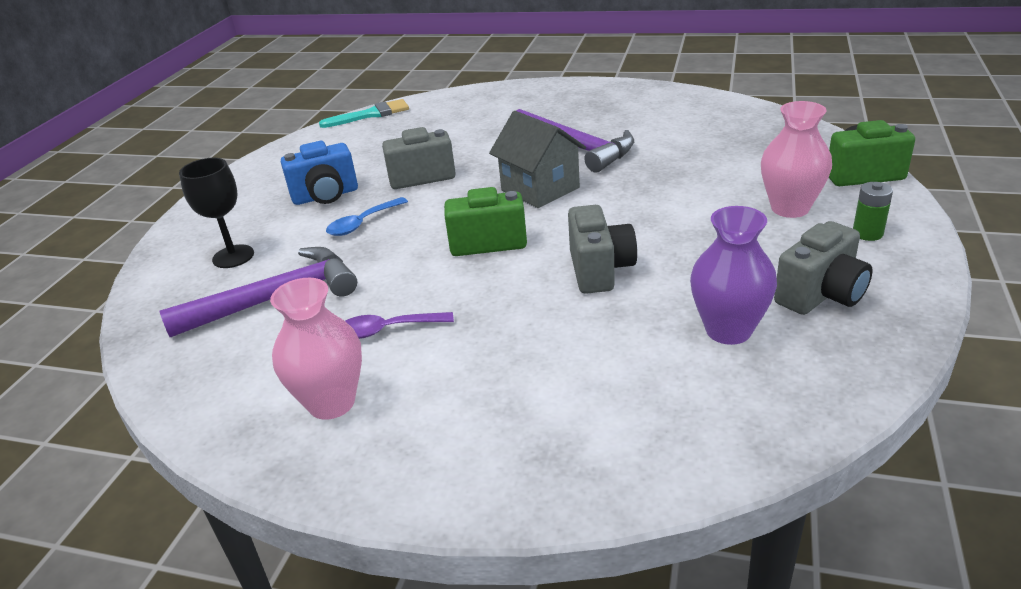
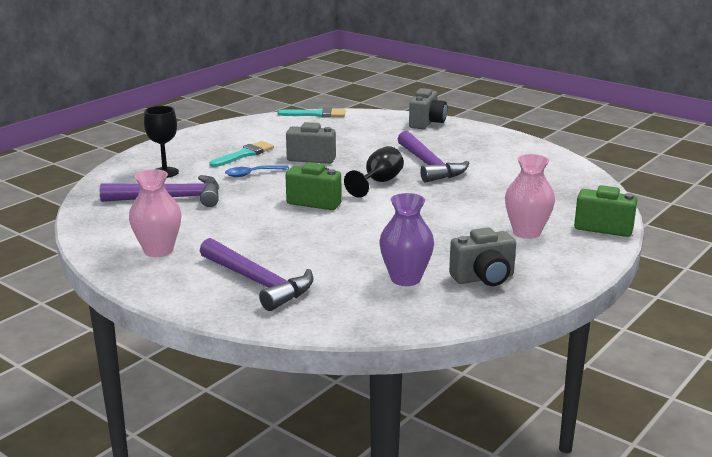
camera: 20 degrees right, 10 degrees down
blue camera [281,141,358,205] -> turquoise brush [209,141,274,167]
purple spoon [345,312,454,339] -> none
grey house [489,111,586,208] -> black goblet [344,146,404,198]
grey camera [568,205,637,294] -> grey camera moved to [409,88,447,129]
green battery [853,182,893,241] -> none
none -> purple hammer [200,238,314,311]

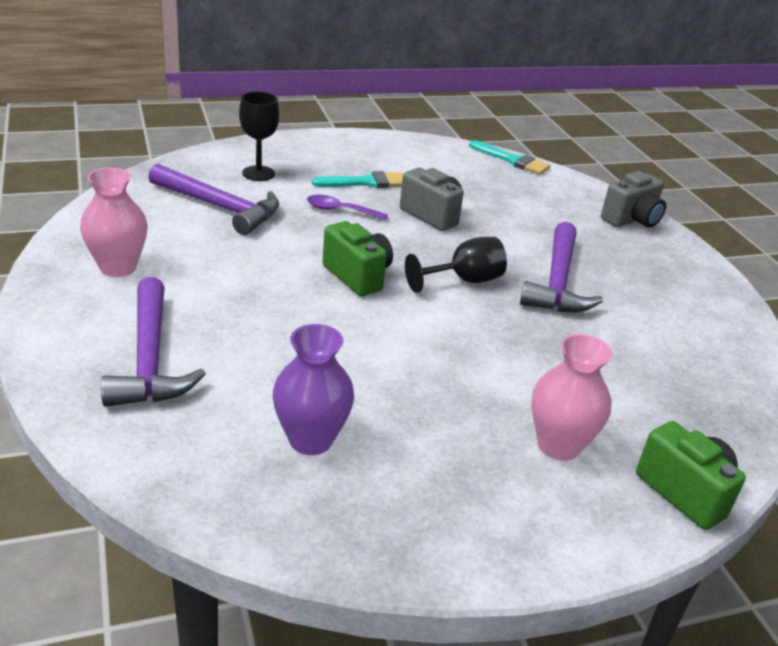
camera: 30 degrees right, 10 degrees up
blue spoon [225,165,289,177] -> purple spoon [307,195,388,220]
grey camera [449,227,516,286] -> none

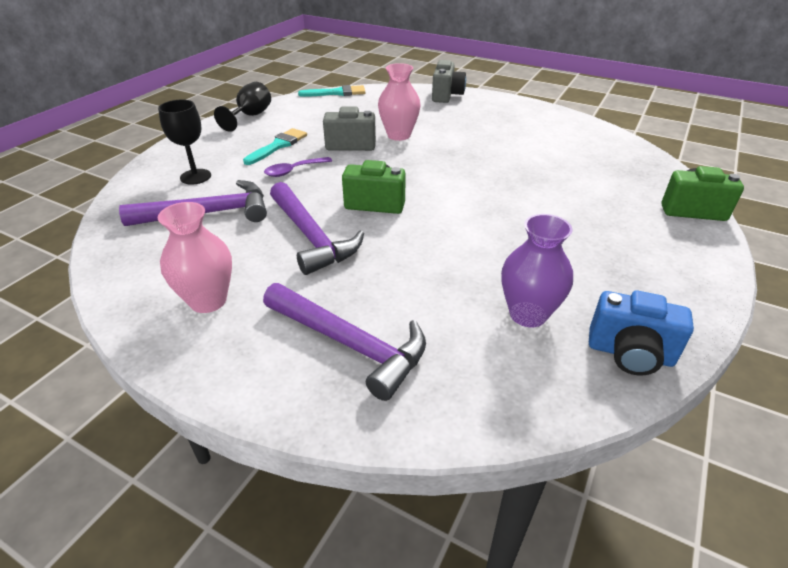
camera: 40 degrees left, 5 degrees up
black goblet [405,237,507,293] -> black goblet moved to [214,82,271,132]
purple hammer [520,222,603,312] -> purple hammer moved to [270,182,364,275]
pink vase [531,334,612,461] -> pink vase moved to [378,63,421,141]
none -> blue camera [589,291,694,375]

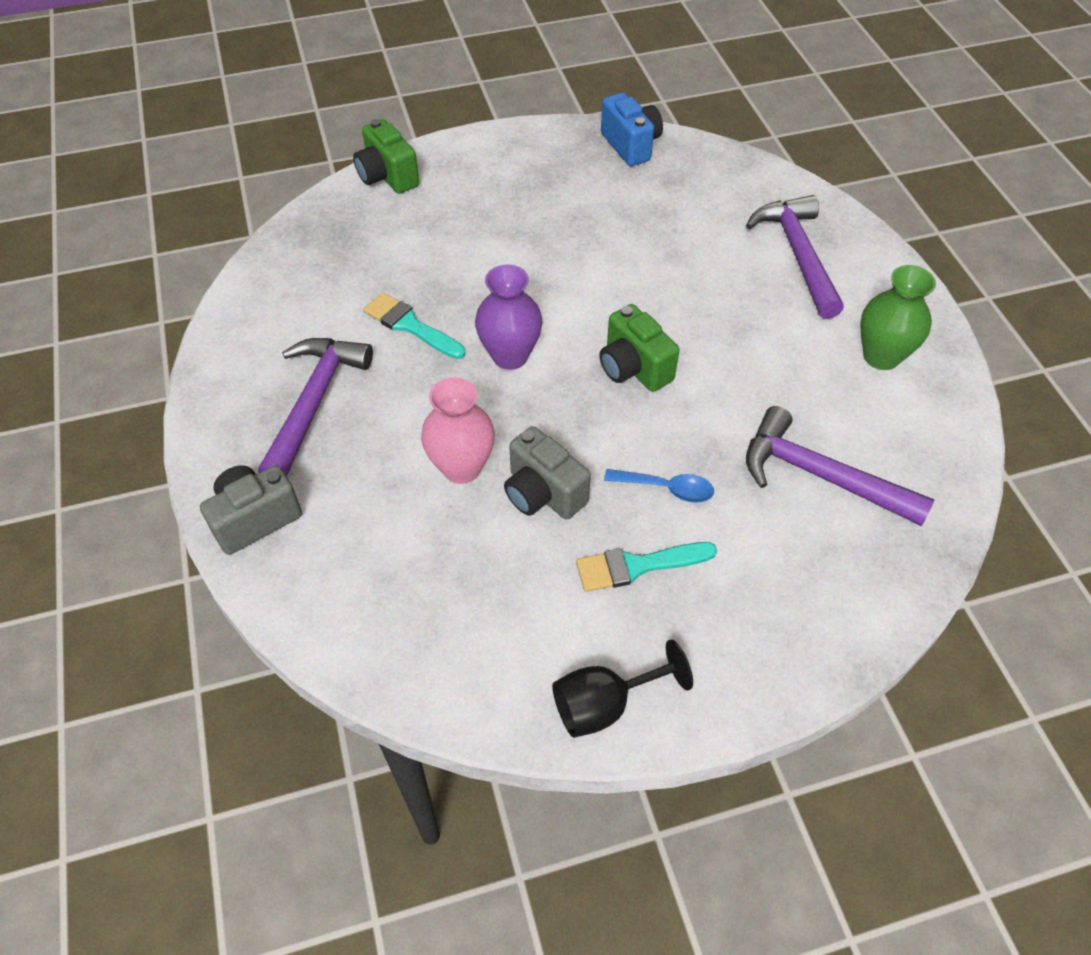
camera: 135 degrees left, 15 degrees up
black goblet [158,99,211,185] -> none
pink vase [158,202,232,313] -> green vase [860,265,936,370]
purple spoon [264,157,332,177] -> blue spoon [604,469,714,503]
purple hammer [270,182,364,275] -> purple hammer moved to [258,338,373,476]
turquoise brush [298,85,366,97] -> turquoise brush moved to [363,292,465,359]
purple vase [501,214,573,328] -> purple vase moved to [475,265,543,370]

